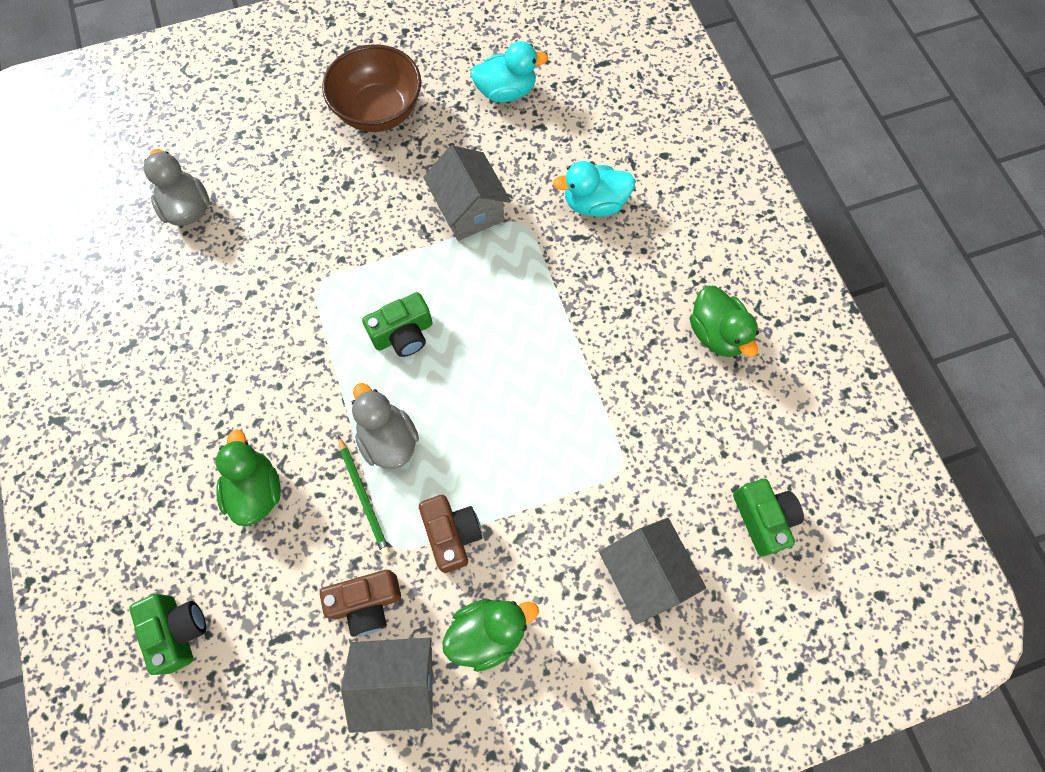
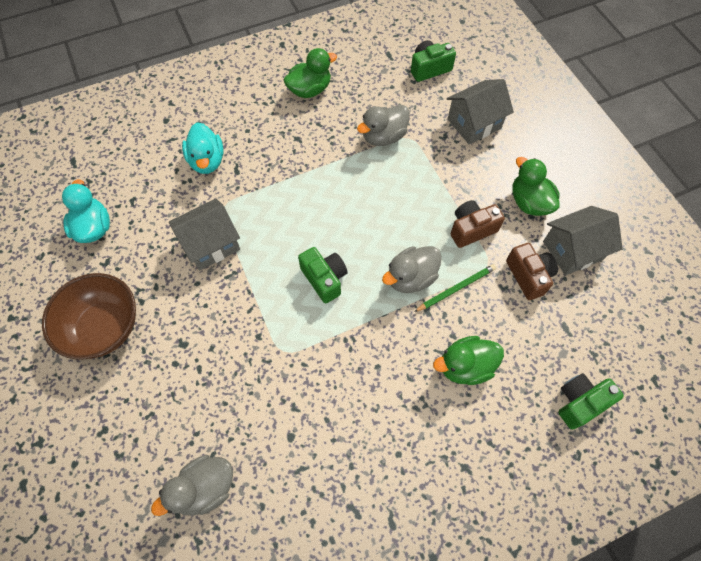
camera: 95 degrees left, 5 degrees down
grey house [341,638,433,733] -> grey house turned 75 degrees clockwise [543,206,623,276]
none -> grey duck [357,105,410,146]

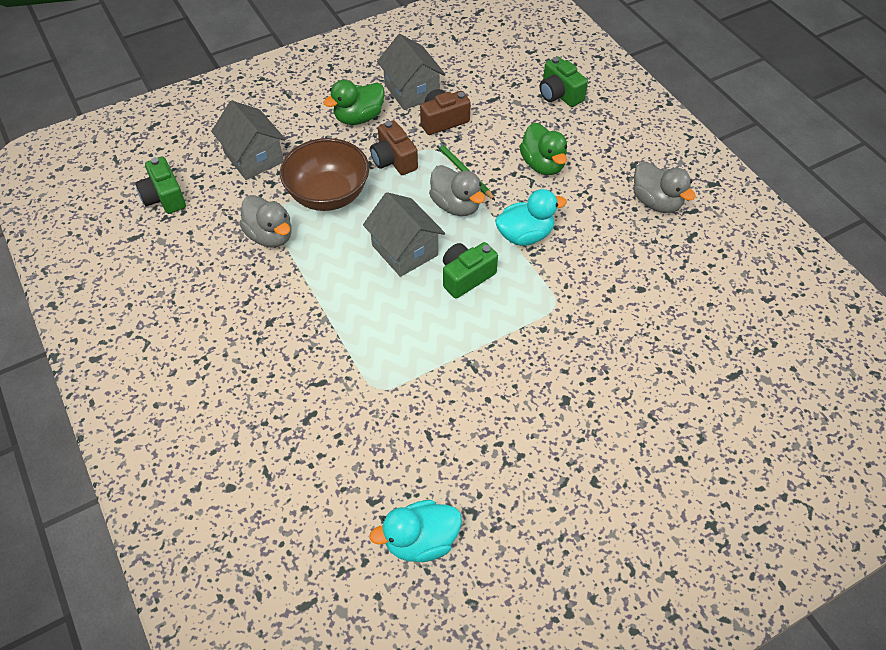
camera: 95 degrees left, 10 degrees down
brown bowl [42,273,136,360] -> brown bowl moved to [280,138,369,211]
grey duck [151,455,233,516] -> grey duck moved to [633,162,696,213]
grey house [169,199,240,271] -> grey house moved to [363,192,445,277]
turquoise duck [182,122,224,174] -> turquoise duck moved to [495,189,567,246]
green duck [284,48,337,98] -> none

